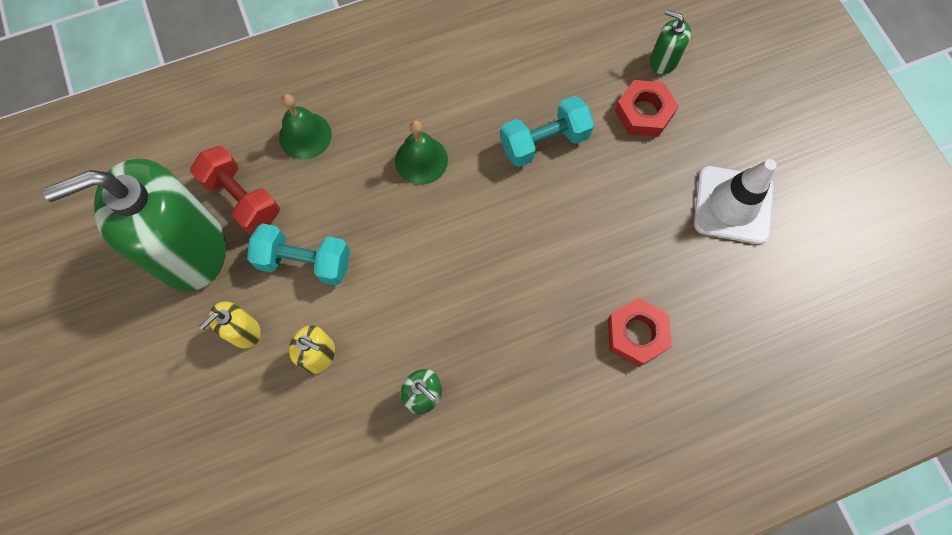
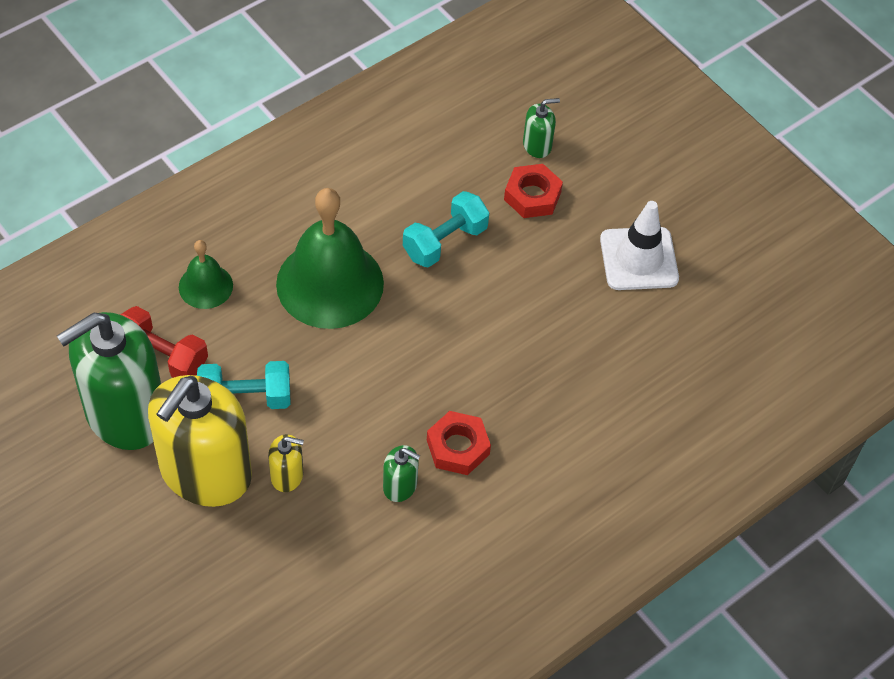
camera: 20 degrees left, 15 degrees down
yellow soap dispenser [199,302,261,349] -> yellow soap dispenser [148,375,252,507], size x2.40
green bell [395,120,448,185] -> green bell [276,188,384,329], size x1.99
red nut [608,298,672,367] -> red nut moved to [427,411,491,475]
green soap dispenser [650,10,691,74] -> green soap dispenser turned 150 degrees clockwise [523,98,560,158]

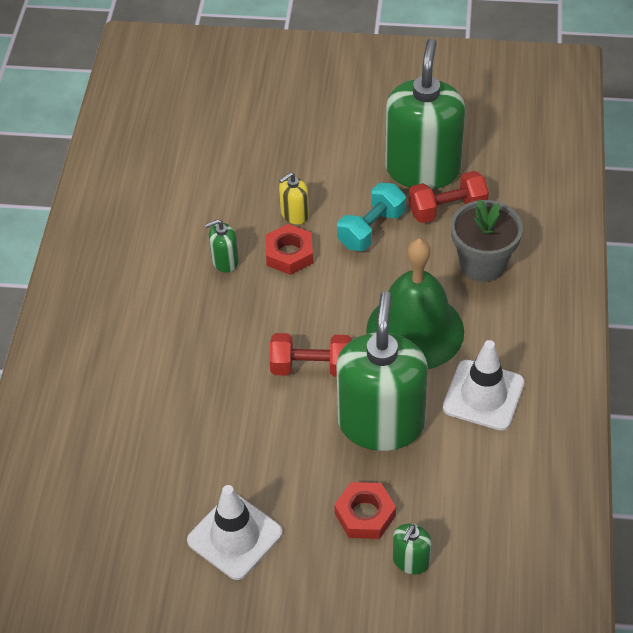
camera: 140 degrees right, 5 degrees down
yellow soap dispenser [148,375,252,507] -> none
green bell [179,240,233,309] -> grey flower pot [451,199,523,282]
turquoise dumbbell [403,191,489,267] -> green soap dispenser [336,291,428,451]
red nut [427,411,491,475] -> red nut moved to [265,224,313,275]
none -> red dumbbell [269,333,352,377]
none -> white traffic cone [443,340,525,431]

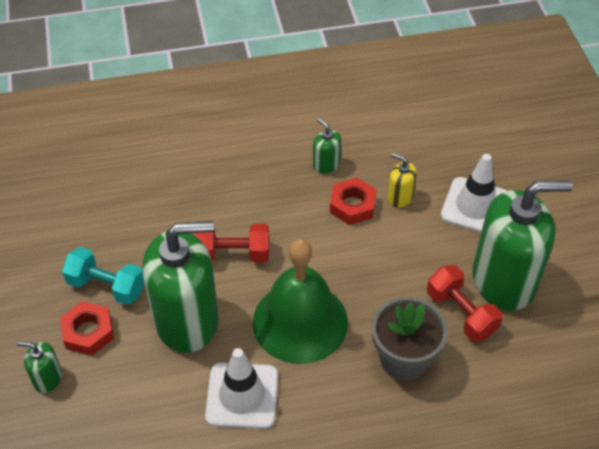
camera: 70 degrees right, 0 degrees up
white traffic cone [187,485,283,580] -> white traffic cone moved to [440,154,507,233]
red dumbbell [269,333,352,377] -> red dumbbell turned 75 degrees counterclockwise [194,224,269,262]
turquoise dumbbell [337,183,406,251] -> turquoise dumbbell moved to [62,247,144,305]

